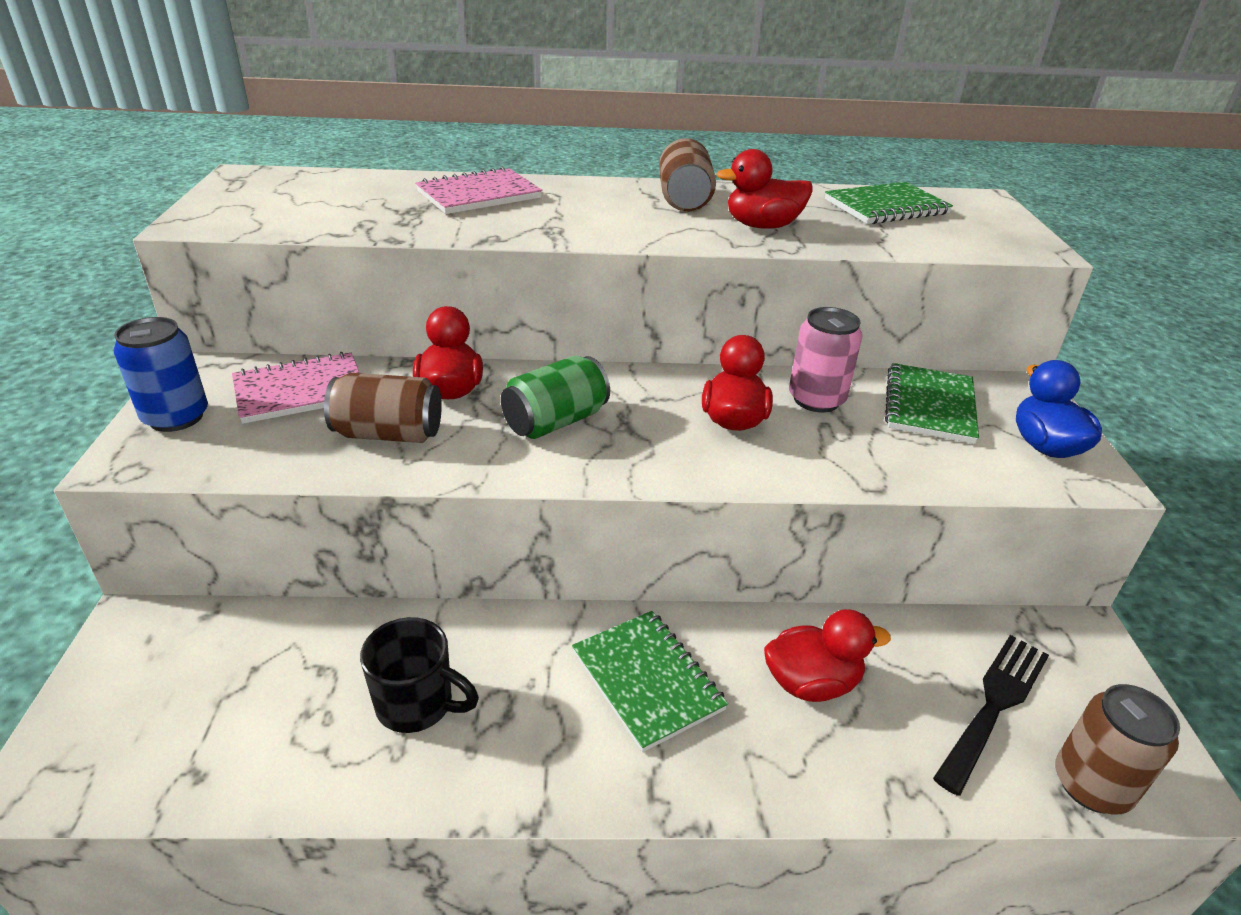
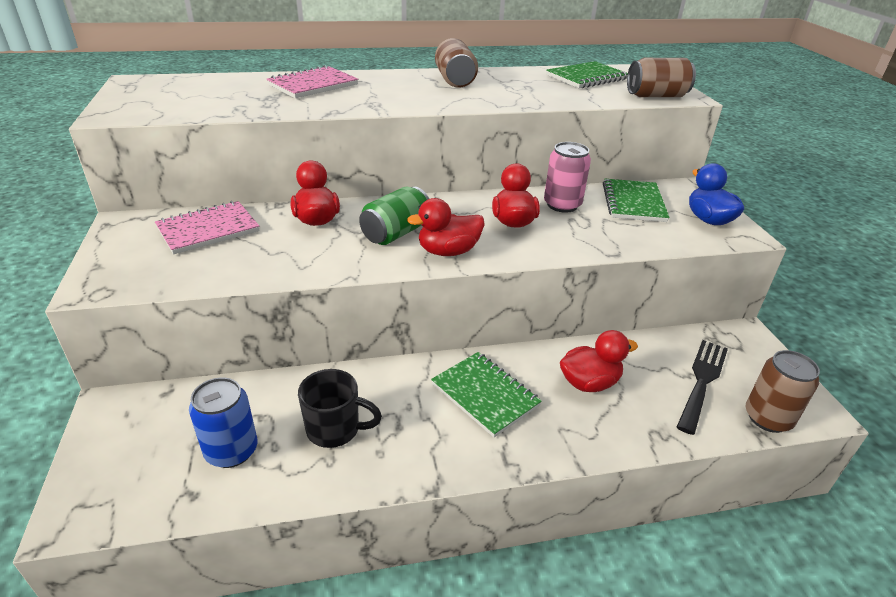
camera: 10 degrees left, 0 degrees up
blue can [113,317,208,432] -> blue can moved to [189,377,257,468]
brown can [324,373,442,443] -> brown can moved to [627,58,696,97]
red duck [716,149,813,229] -> red duck moved to [407,198,485,256]

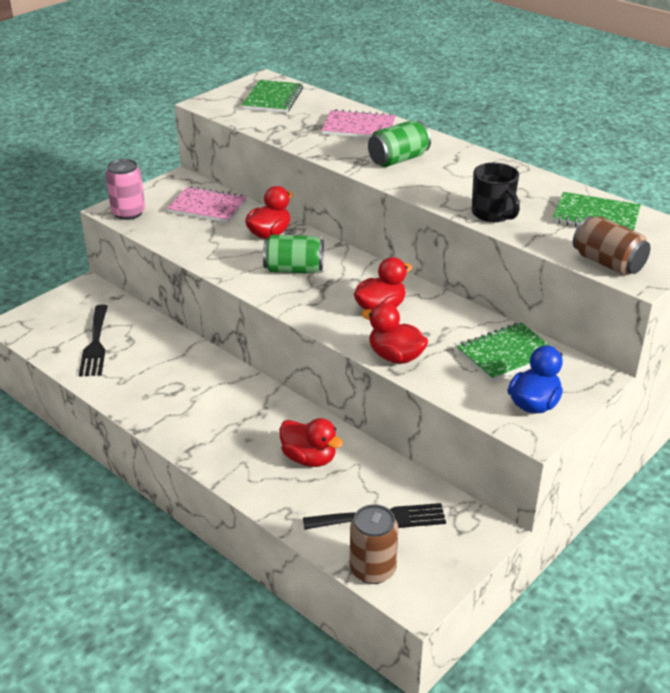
camera: 55 degrees right, 0 degrees up
blue can [189,377,257,468] -> black fork [79,304,108,377]
black mug [298,369,382,448] -> black mug moved to [472,163,520,222]
red duck [407,198,485,256] -> red duck moved to [362,303,428,364]
green notebook [431,352,542,437] -> green notebook moved to [242,80,303,113]
brown can [435,38,478,88] -> none
pink can [544,142,591,213] -> pink can moved to [106,159,145,220]
none -> green can [368,120,431,167]

